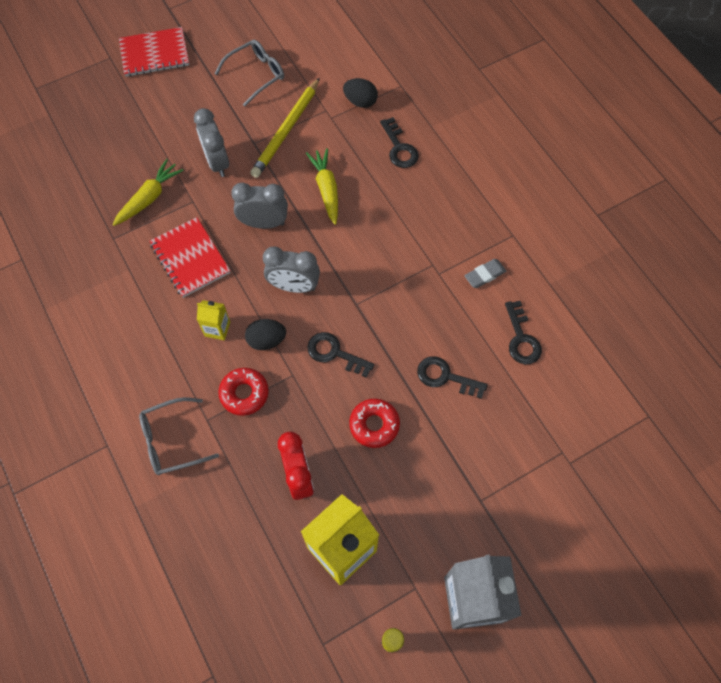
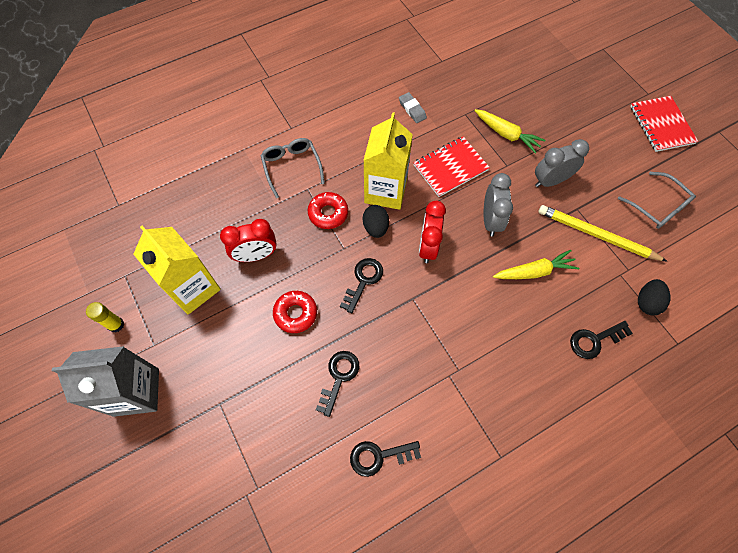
camera: 90 degrees right, 0 degrees up
yellow carton [197,300,230,340] -> yellow carton [363,112,413,210], size x2.10
grey clock [263,247,320,293] -> red clock [419,201,446,263]
grey eraser [464,259,506,288] -> grey eraser moved to [399,92,427,123]

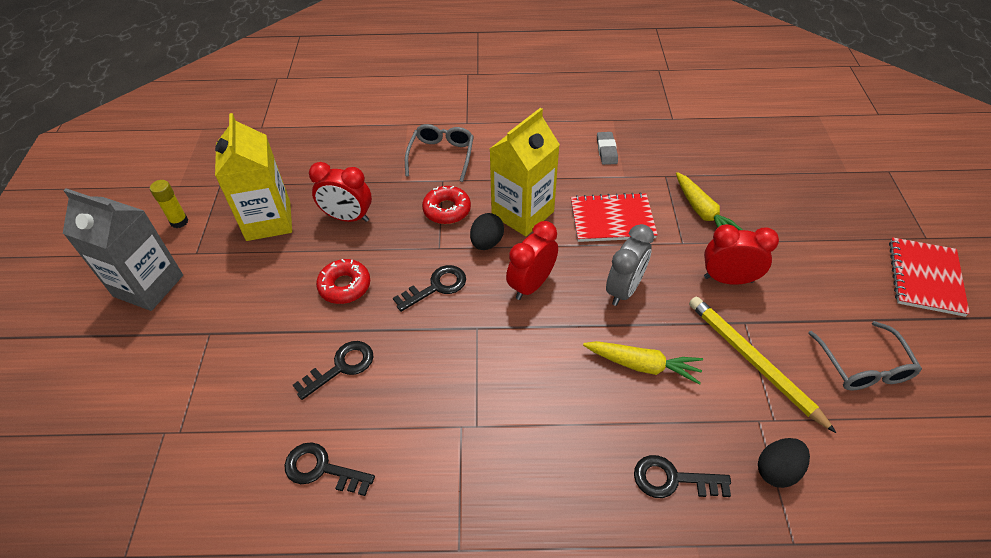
camera: 30 degrees right, 15 degrees down
grey clock [535,139,589,187] -> red clock [704,224,779,285]

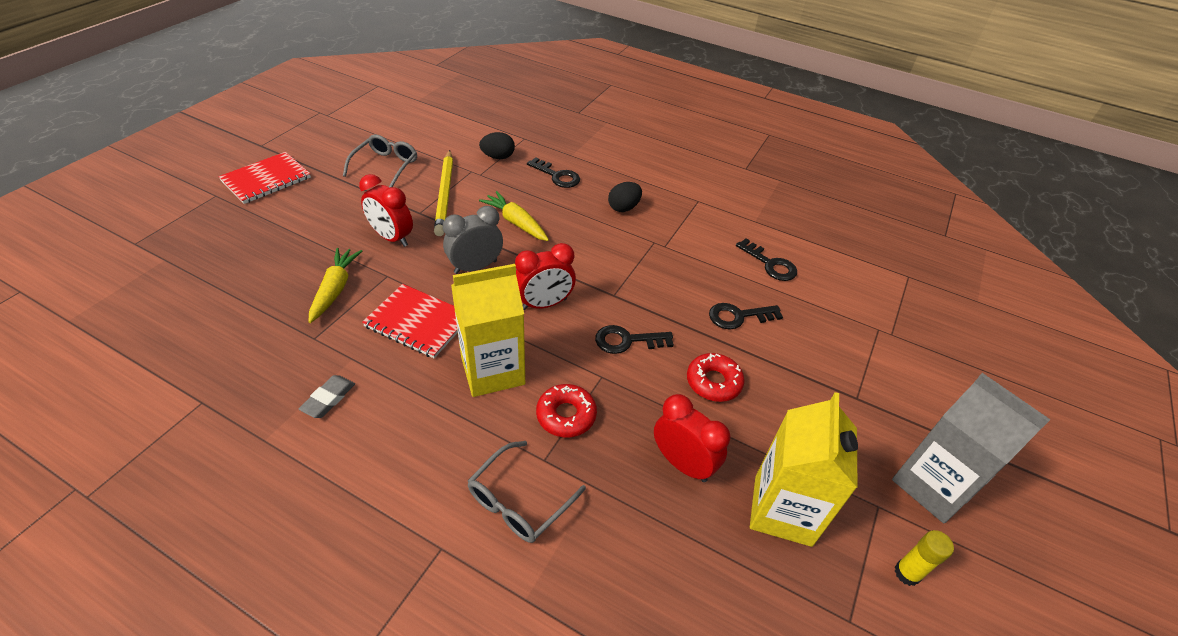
camera: 155 degrees left, 5 degrees down
black egg [470,213,504,250] -> black egg moved to [608,182,642,212]

